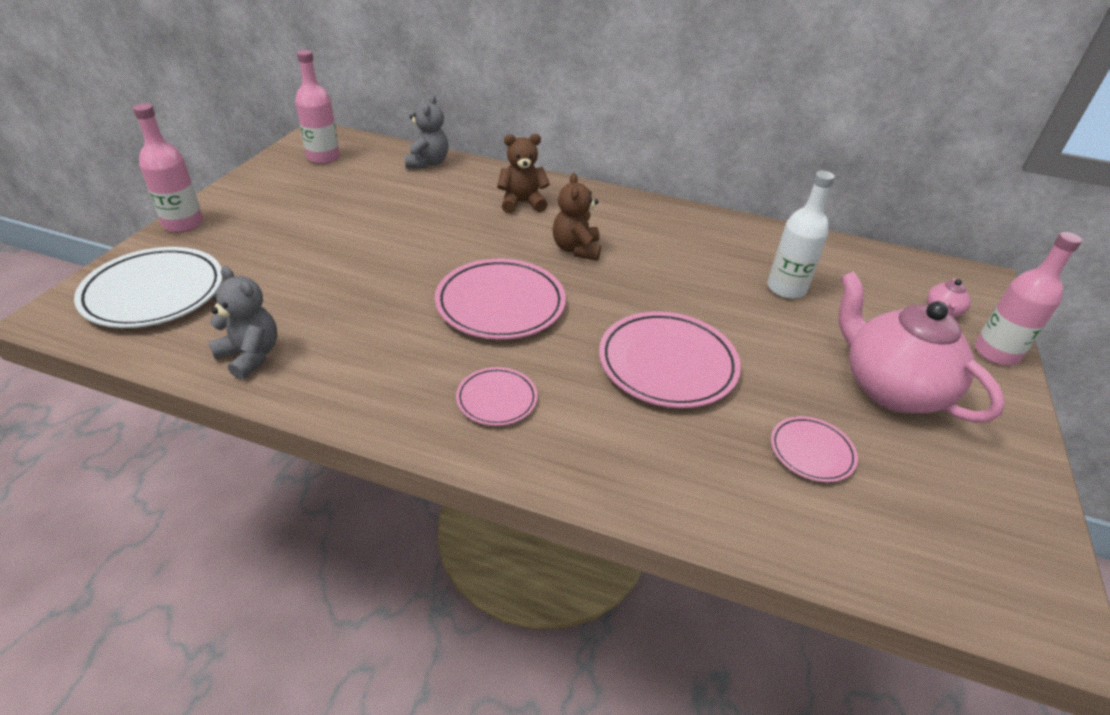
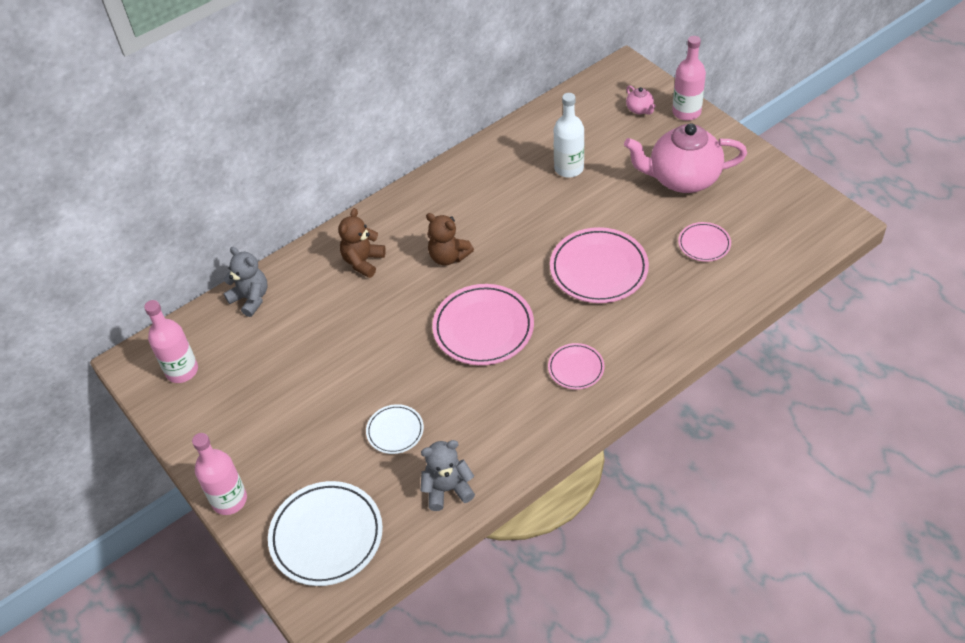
camera: 50 degrees left, 10 degrees up
none -> white plate [366,404,424,454]

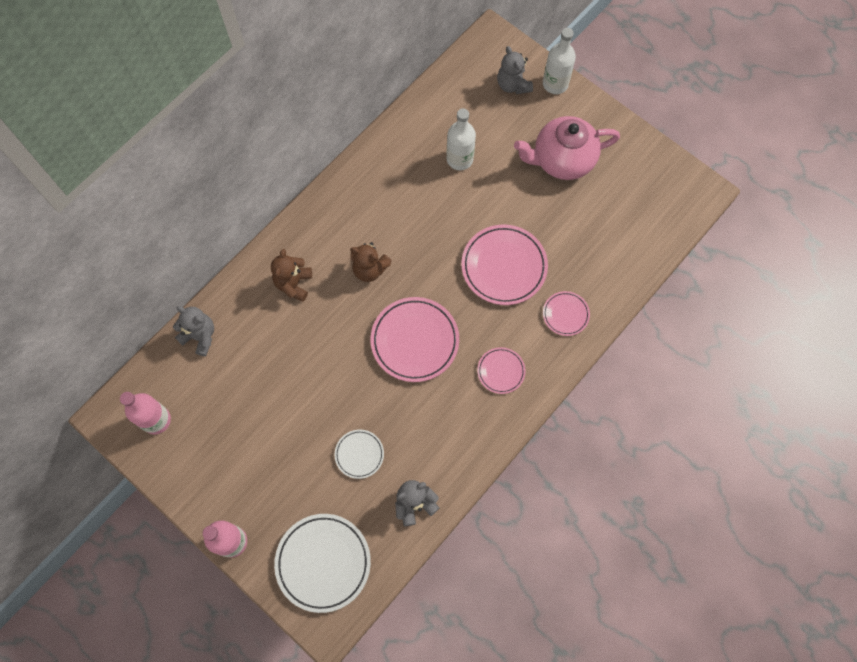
camera: 15 degrees left, 20 degrees up
pink teapot [626,85,656,115] -> grey teddy bear [497,46,533,94]
pink bottle [672,36,706,121] -> white bottle [543,28,576,94]
pink plate [678,222,731,262] -> pink plate moved to [543,291,590,336]

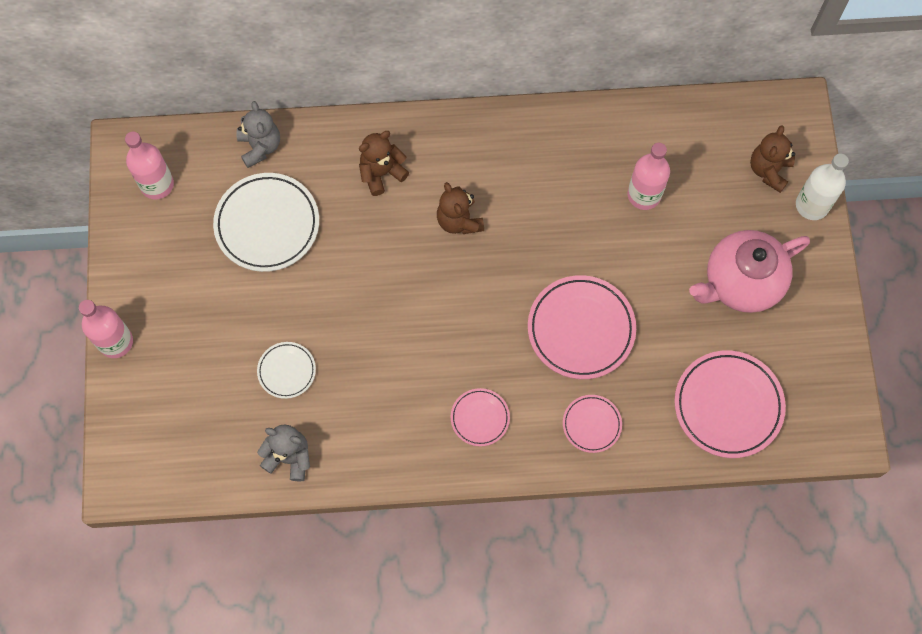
camera: 45 degrees right, 0 degrees up
white plate [274,514,371,613] -> white plate moved to [213,173,319,272]
pink plate [371,297,459,382] -> pink plate moved to [674,350,786,458]
white bottle [447,108,476,170] -> pink bottle [628,143,670,210]
grey teddy bear [497,46,533,94] -> brown teddy bear [750,125,795,193]
pink teapot [514,116,620,180] -> pink teapot turned 60 degrees counterclockwise [689,230,810,313]

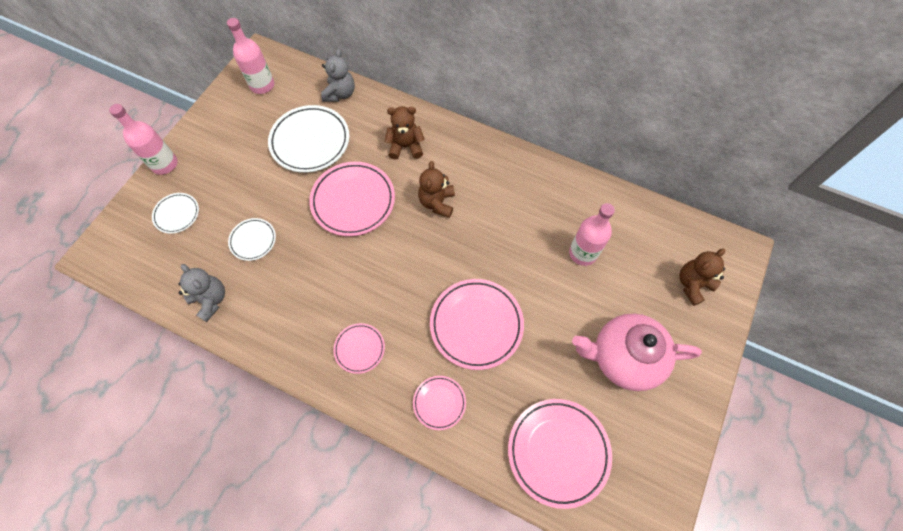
camera: 30 degrees right, 5 degrees down
white bottle [796,153,849,220] -> none
none -> white plate [152,193,199,234]
none -> pink plate [309,162,395,236]

